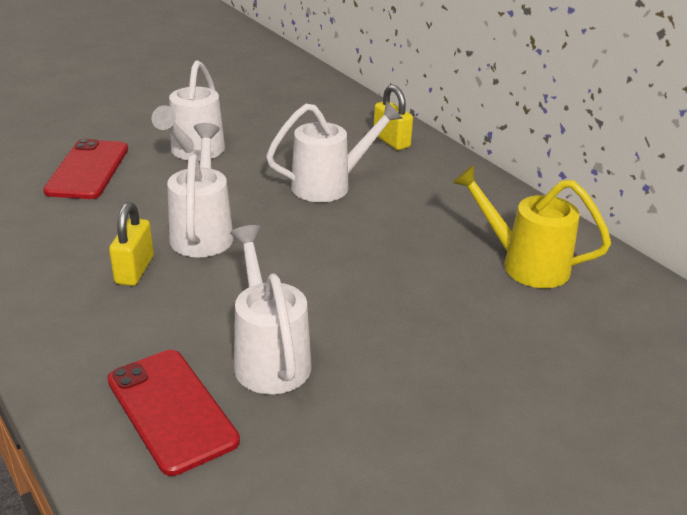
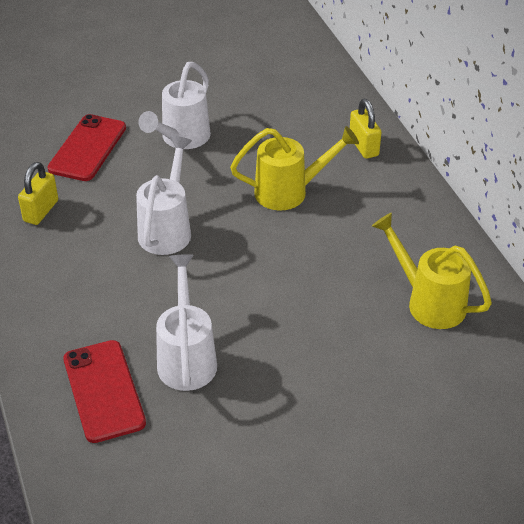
camera: 15 degrees right, 10 degrees up
yellow padlock [109,202,154,286] -> yellow padlock moved to [18,162,58,225]
white watering can [266,101,403,202] -> yellow watering can [230,126,359,210]

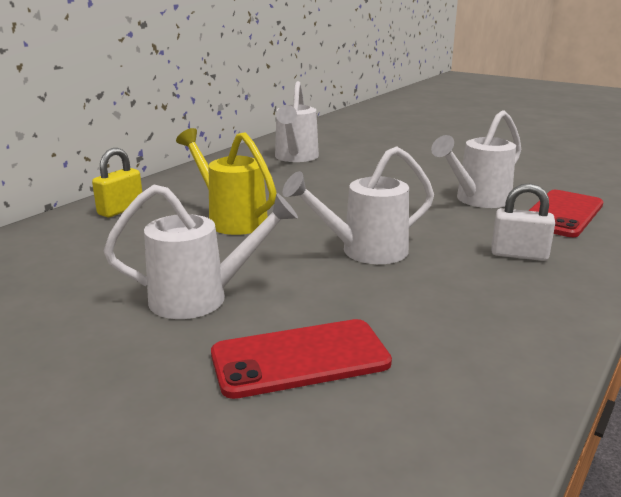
camera: 125 degrees left, 20 degrees down
yellow padlock [18,162,58,225] -> none
yellow watering can [372,213,492,329] -> white watering can [275,81,319,162]
none -> white padlock [491,183,555,261]

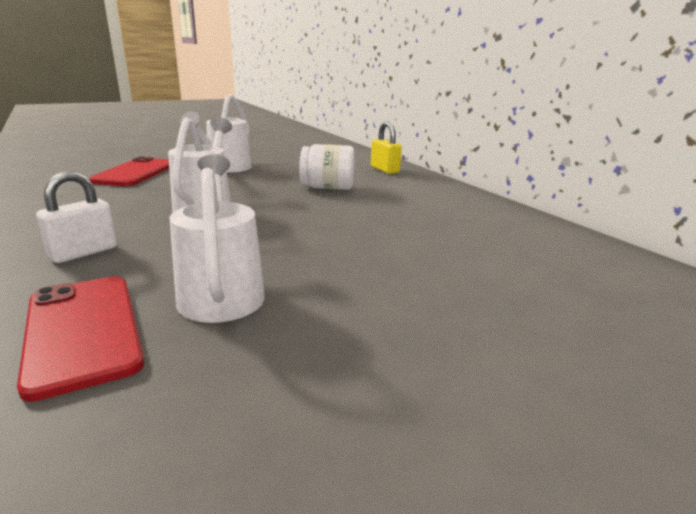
camera: 115 degrees right, 0 degrees up
yellow watering can [176,128,277,235] -> white jar [299,144,355,190]
white watering can [275,81,319,162] -> none

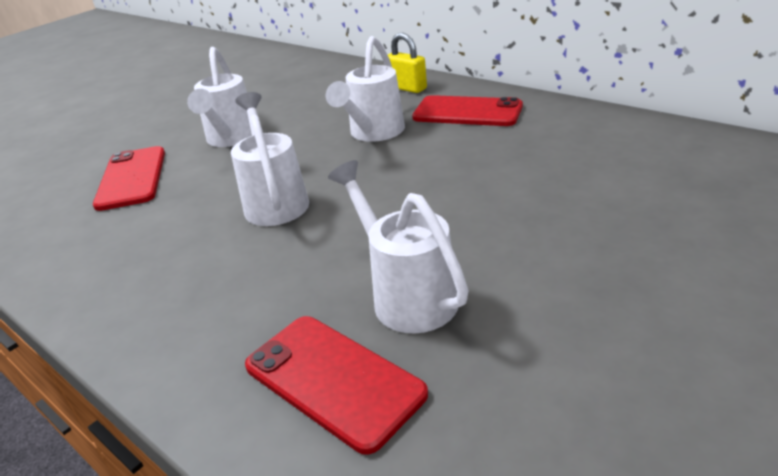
camera: 15 degrees left, 10 degrees up
white padlock [36,171,117,263] -> none
white jar [299,144,355,190] -> white watering can [326,36,405,142]
none -> red phone [412,95,523,126]

